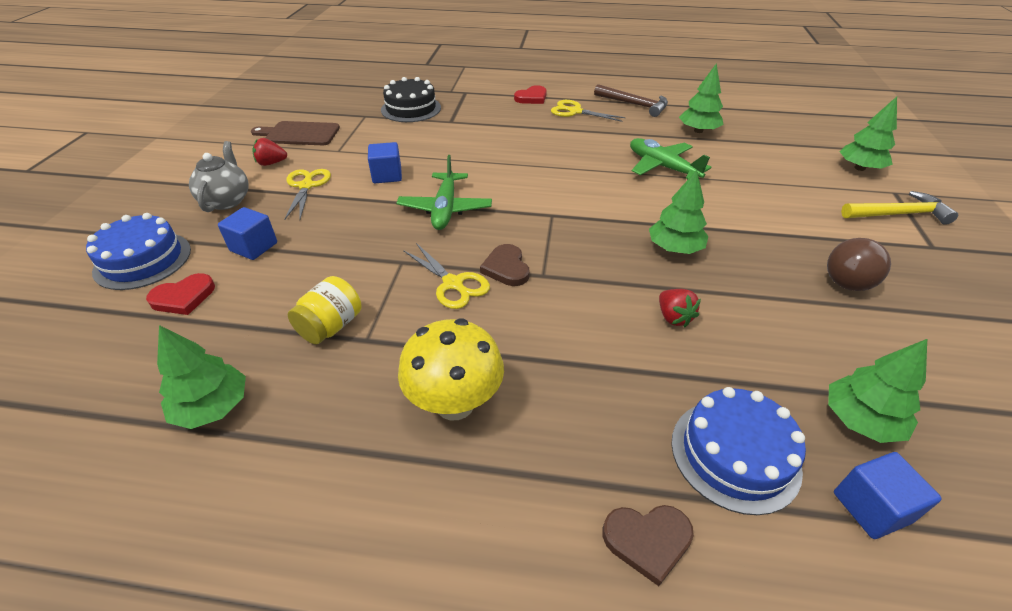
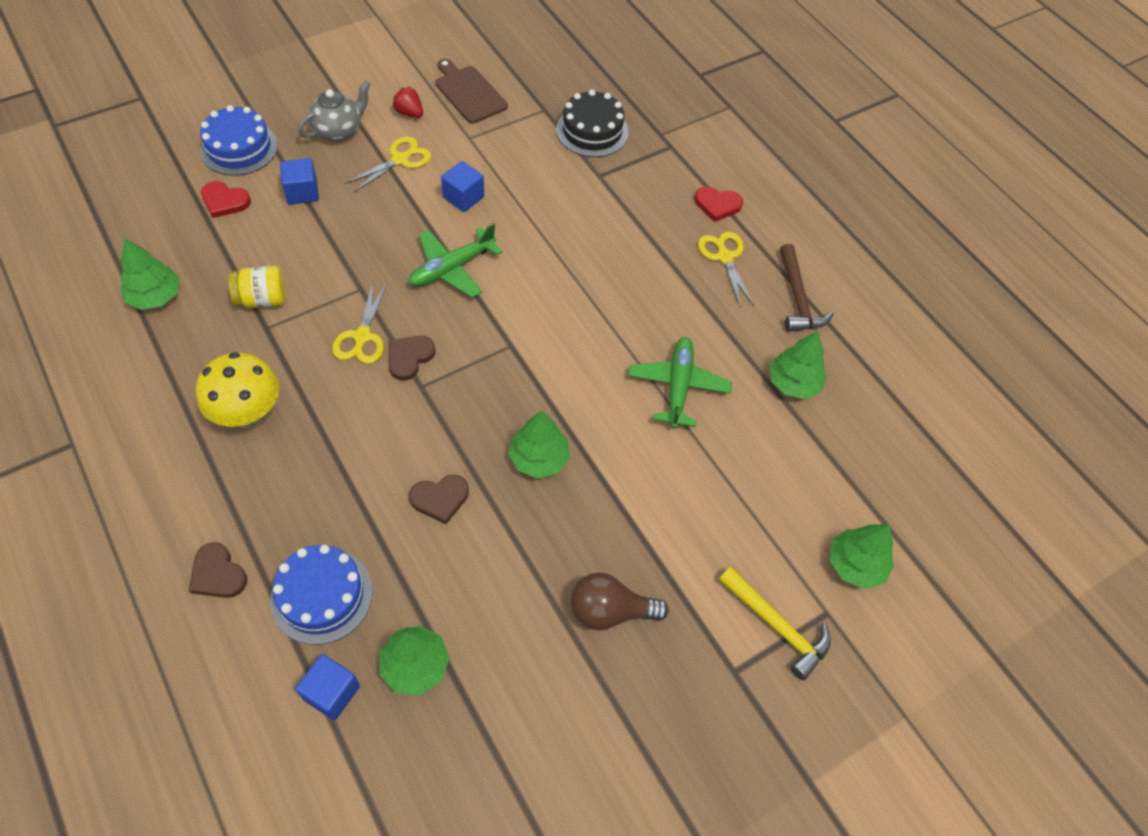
camera: 45 degrees right, 15 degrees up
red strawberry [659,289,701,327] -> brown heart [409,475,469,524]

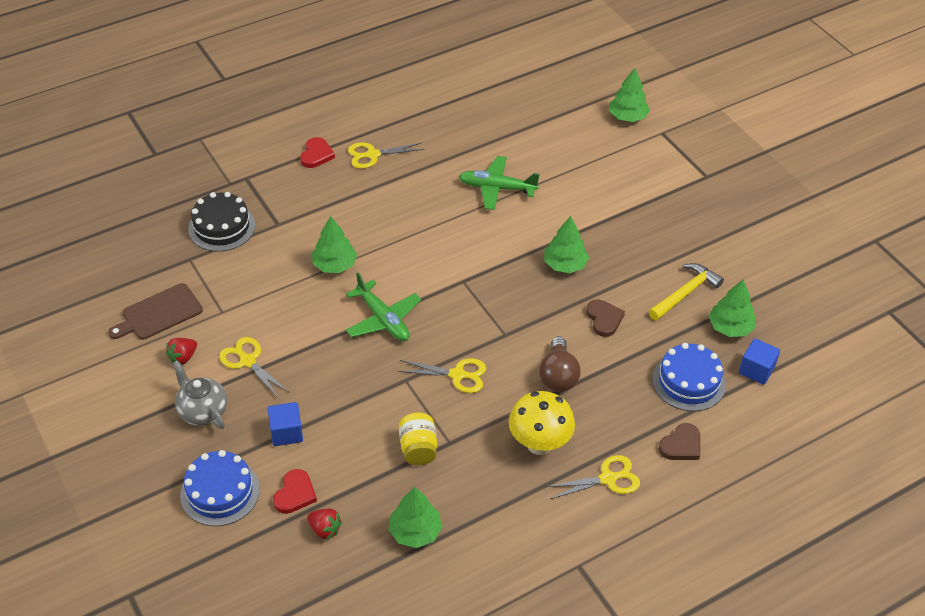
camera: 85 degrees left, 10 degrees down
brown heart [389,336,435,381] -> none
blue cube [441,161,484,212] -> none
brown light bulb [571,573,669,630] -> brown light bulb moved to [539,336,580,392]
yellow hammer [719,567,831,681] -> yellow hammer moved to [649,263,724,321]
green tree [770,332,827,399] -> green tree moved to [312,216,357,273]
brown hammer [780,244,834,332] -> none
none -> red strawberry [307,509,342,540]
none -> yellow scissors [546,455,640,499]

